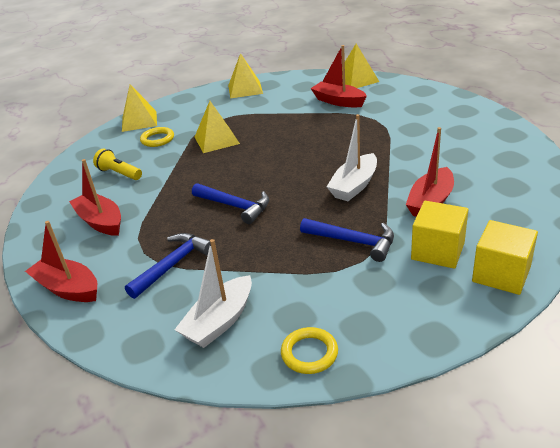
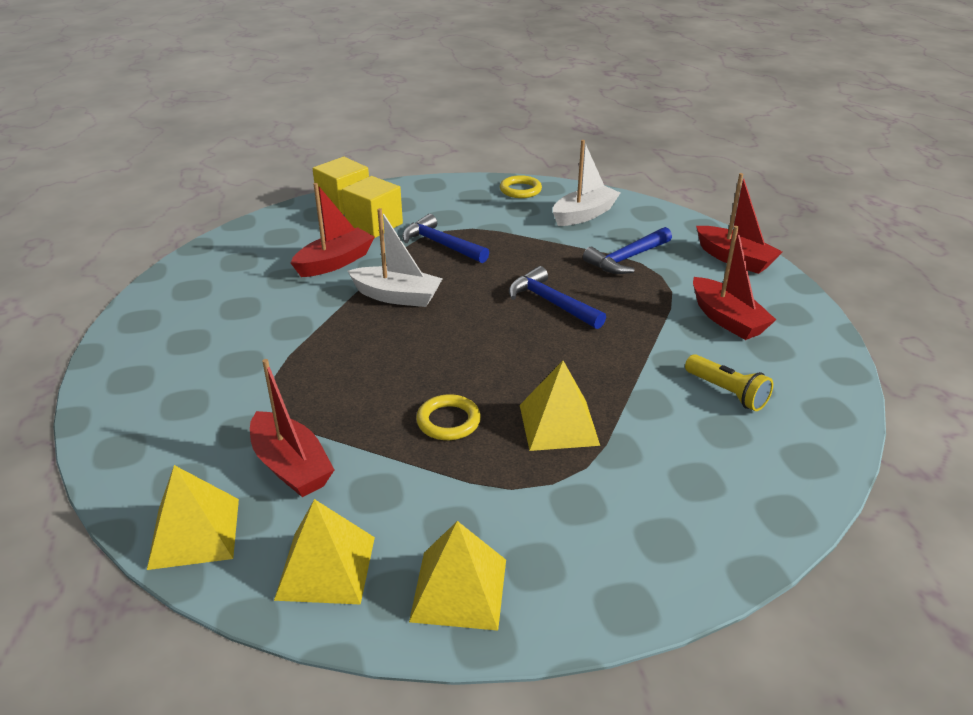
camera: 170 degrees left, 0 degrees up
yellow pyramid [122,84,157,132] -> yellow pyramid moved to [274,499,375,605]
yellow ring [140,127,174,147] -> yellow ring moved to [416,394,481,440]
white boat [327,114,377,201] -> white boat turned 60 degrees clockwise [348,208,443,307]

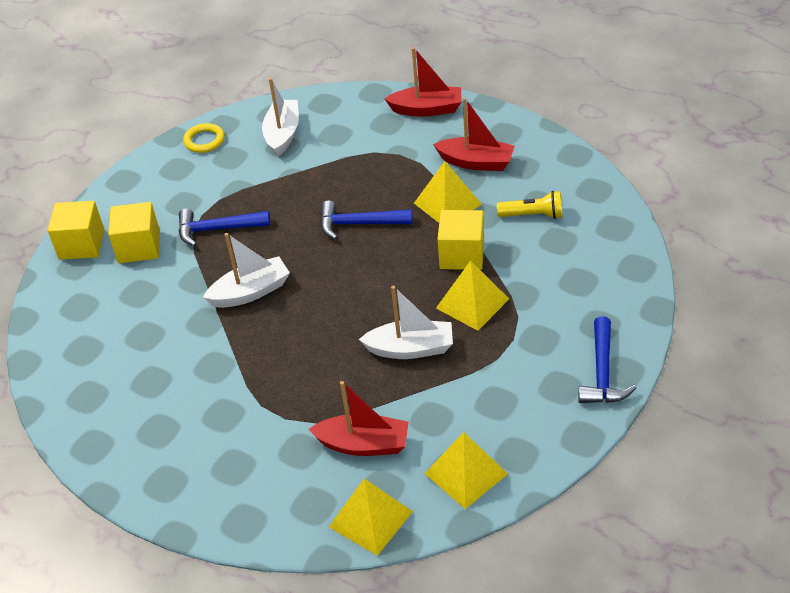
camera: 40 degrees left, 10 degrees up
red boat [291,183,375,277] -> none
yellow pyramid [409,521,506,631] -> yellow pyramid moved to [414,161,482,223]
yellow ring [416,394,481,440] -> white boat [359,286,453,359]
blue hammer [583,227,672,274] -> blue hammer moved to [578,316,636,403]
none -> yellow cube [438,210,484,270]

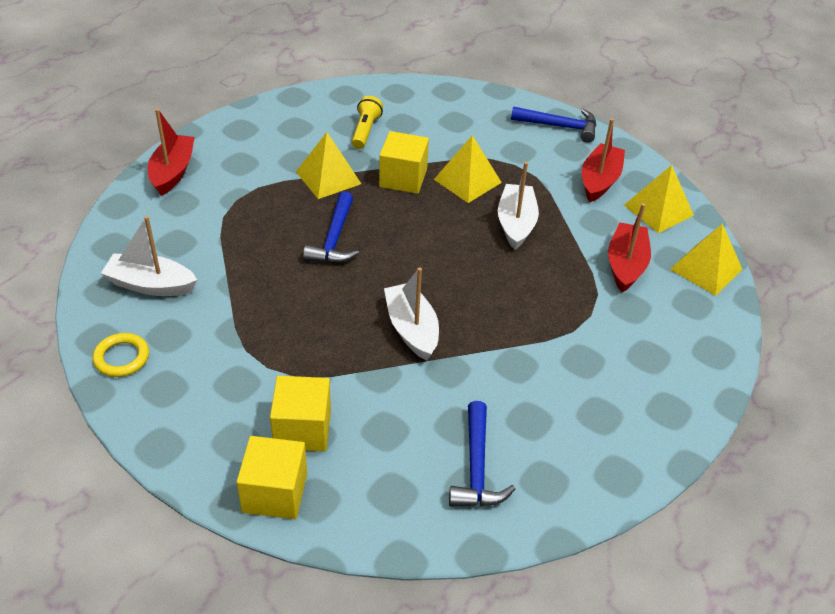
camera: 90 degrees left, 0 degrees up
blue hammer [179,209,270,247] -> blue hammer moved to [449,401,515,507]
red boat [433,97,515,171] -> red boat moved to [582,118,625,202]

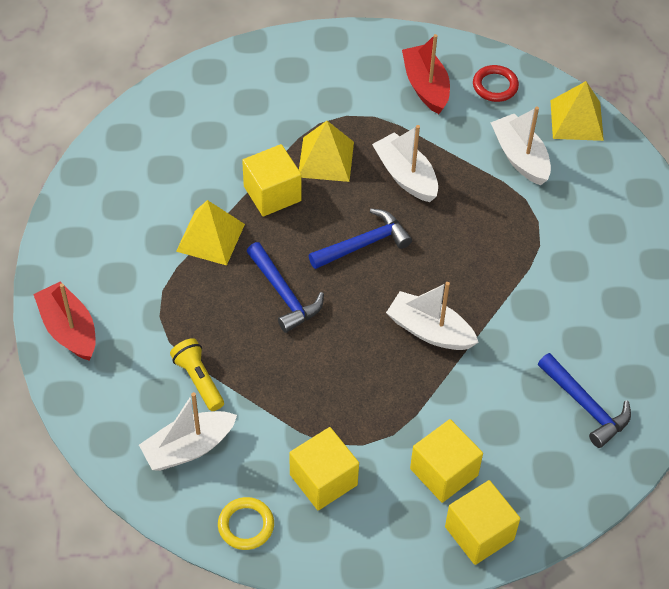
camera: 40 degrees left, 10 degrees up
yellow flashlight [352,96,383,149] -> yellow flashlight moved to [170,338,224,411]
blue hammer [511,106,596,143] -> blue hammer moved to [308,209,412,269]
red boat [608,203,651,293] -> white boat [490,107,551,185]
yellow pyramid [624,165,694,233] -> red ring [473,65,519,102]
none -> yellow cube [289,427,359,510]

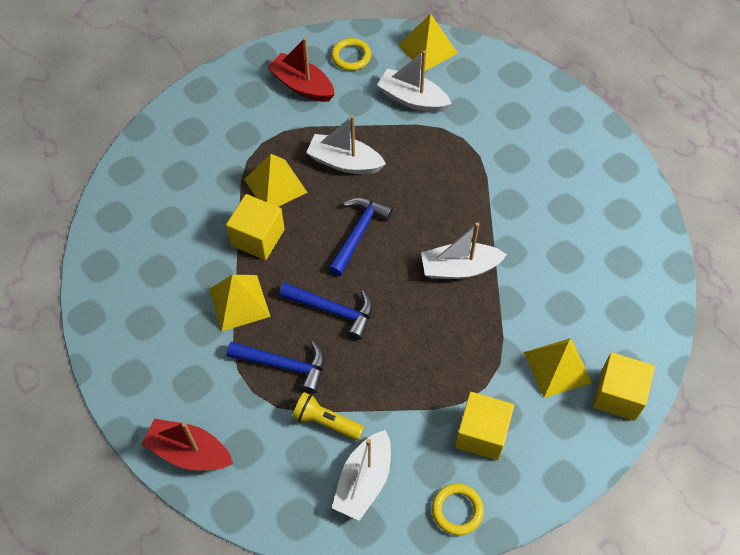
camera: 35 degrees left, 5 degrees up
yellow cube [410,419,483,503] -> yellow pyramid [524,338,592,398]
red ring [473,65,519,102] -> yellow ring [331,38,371,71]
blue hammer [538,353,631,448] -> blue hammer moved to [227,341,324,394]

